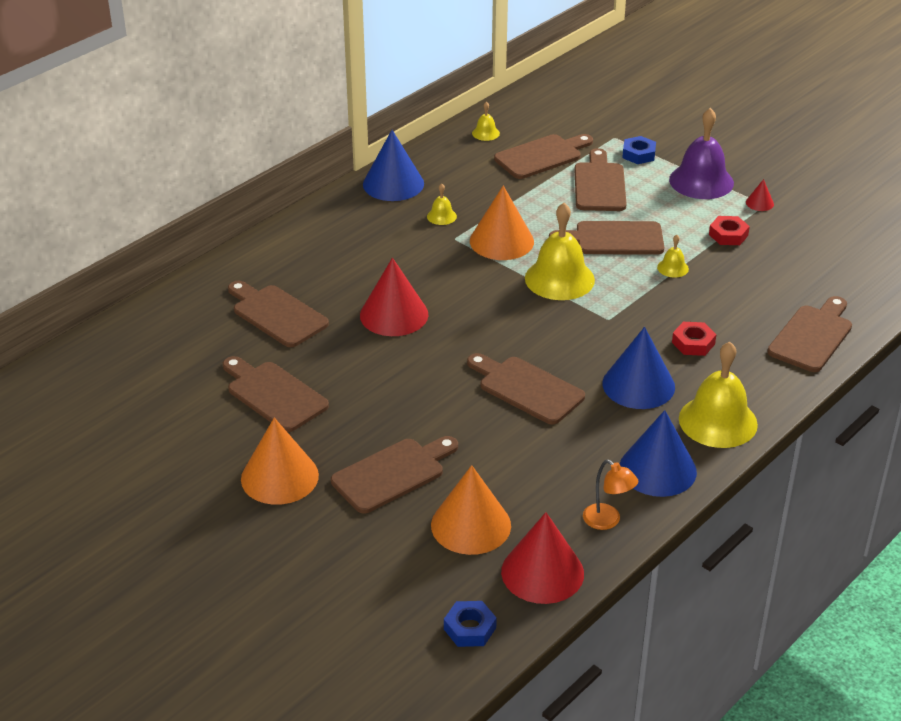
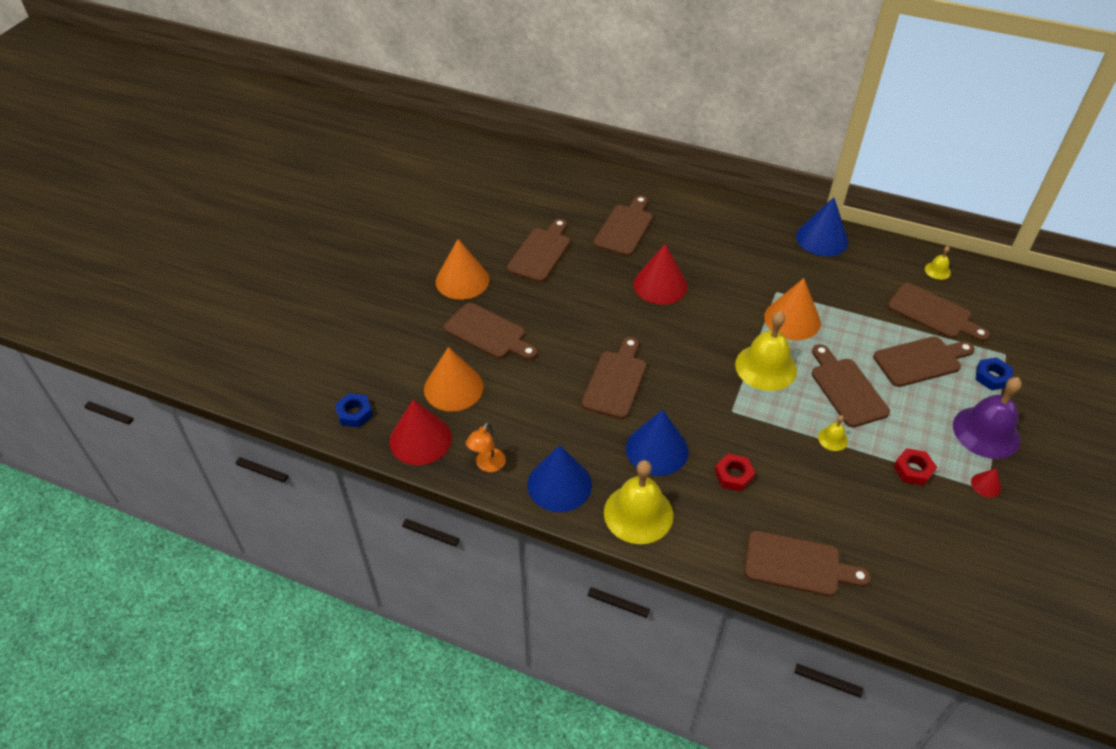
camera: 70 degrees right, 10 degrees up
yellow bell [427,183,457,225] -> none

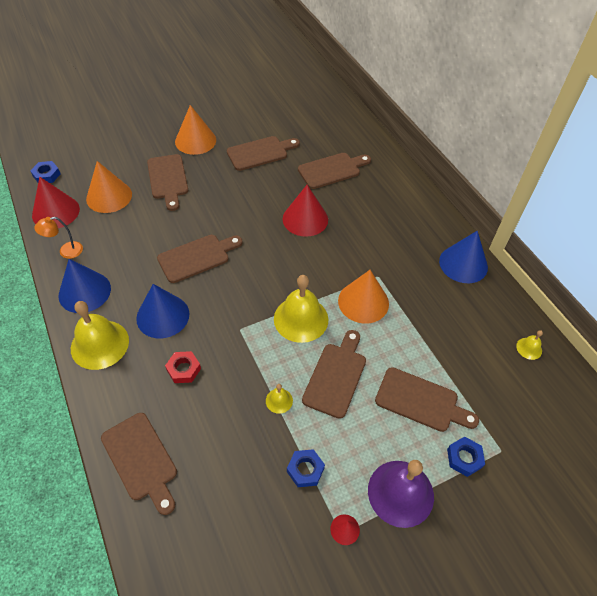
camera: 40 degrees right, 5 degrees up
brown cutting board [887,283,990,341] -> none
red nut [893,448,937,486] -> blue nut [287,449,325,487]

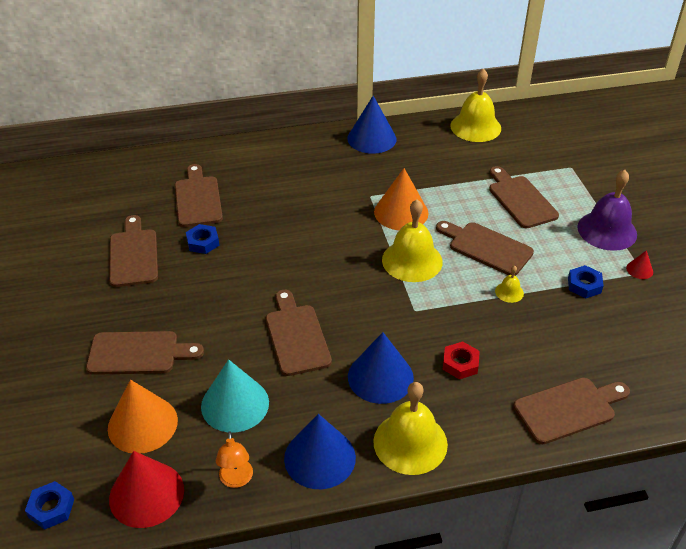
camera: 75 degrees left, 10 degrees down
orange cone [175,105,216,155] -> none
red cone [283,185,328,237] -> none
brown cutting board [375,367,479,432] -> brown cutting board turned 60 degrees counterclockwise [489,166,559,229]
blue nut [447,437,485,477] -> blue nut moved to [186,224,220,254]
yellow bell [516,330,543,360] -> yellow bell [450,68,501,142], size x2.21
none -> turquoise cone [201,359,269,433]

